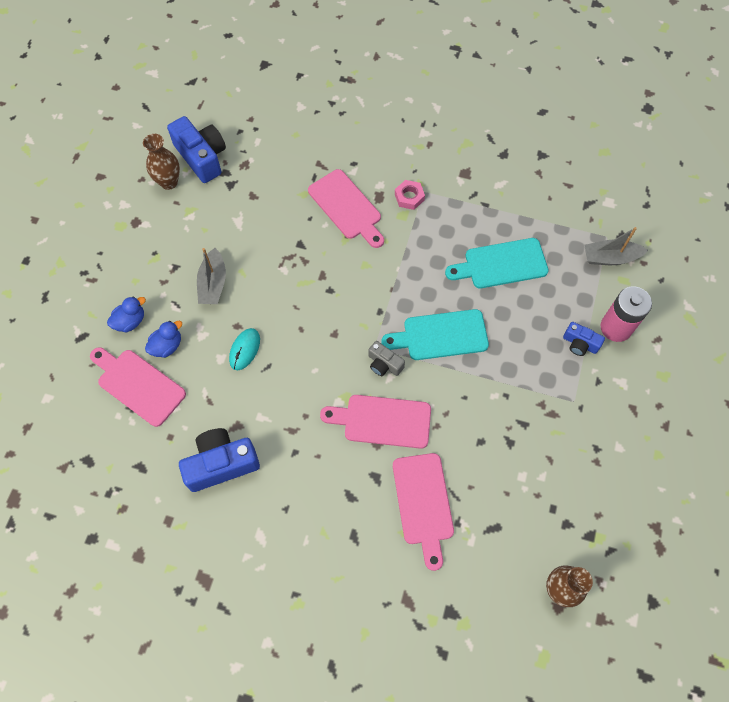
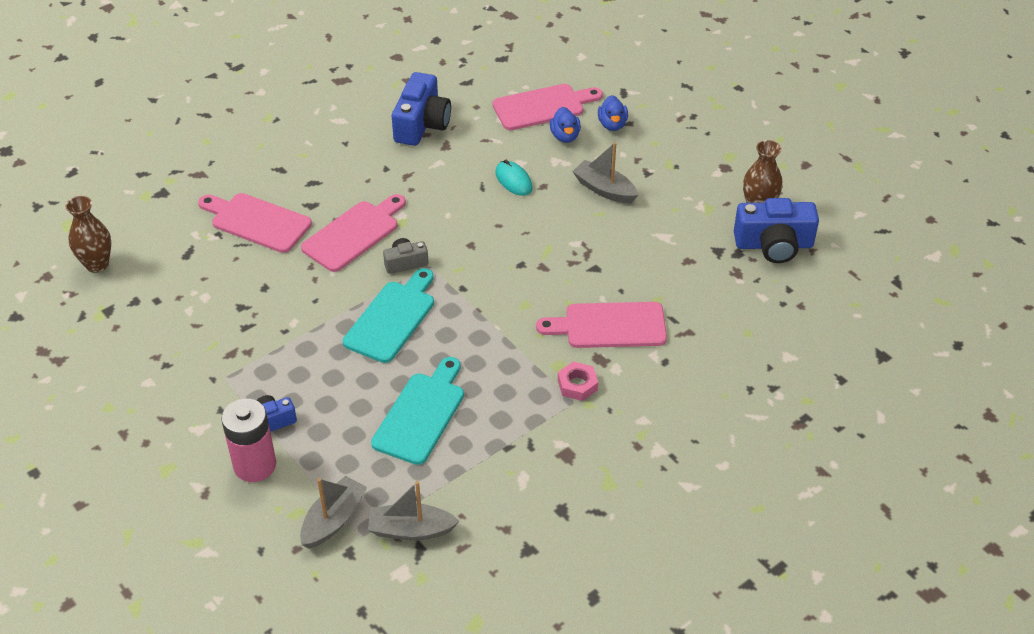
camera: 125 degrees right, 20 degrees down
none -> grey boat [368,481,459,541]

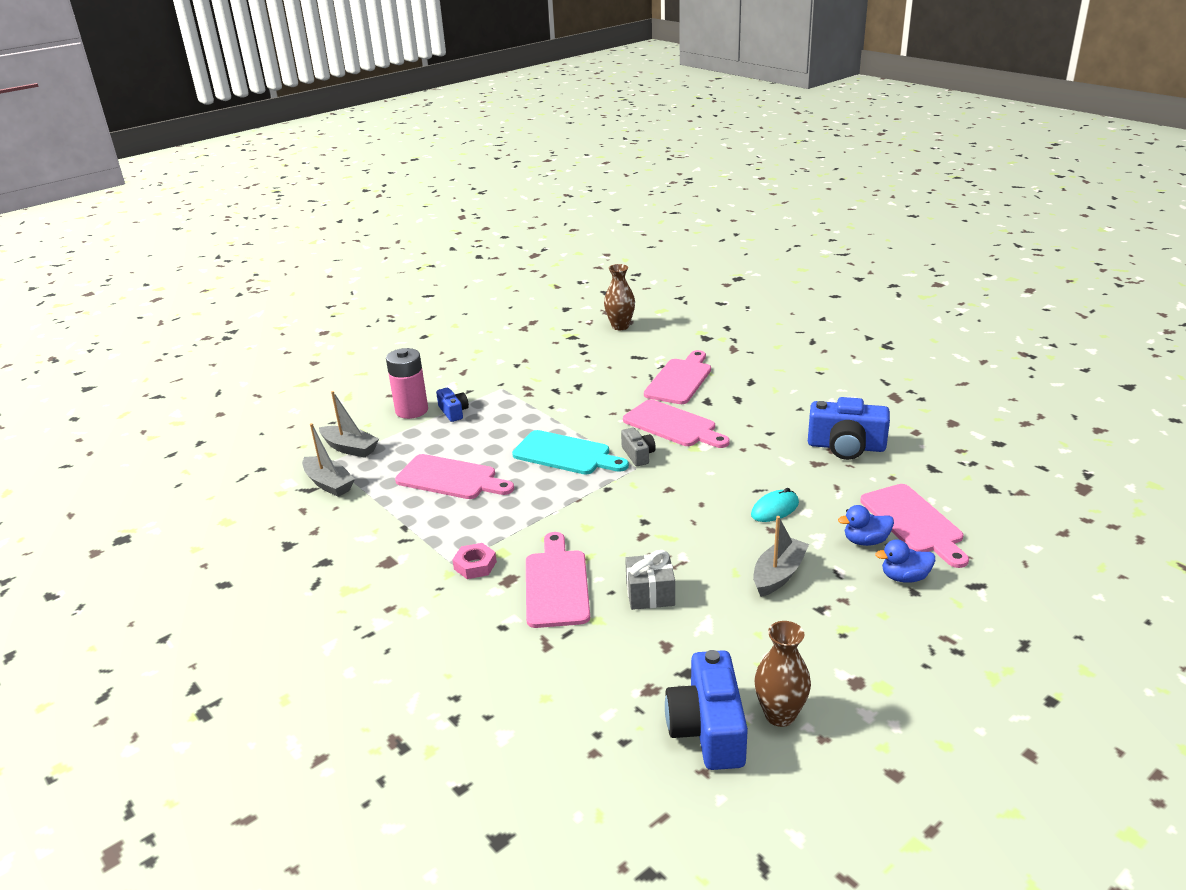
camera: 90 degrees right, 15 degrees down
grey boat [368,481,459,541] -> grey boat turned 135 degrees clockwise [302,423,355,497]
turquoise cutting board [371,357,464,465] -> pink cutting board [395,454,514,499]
none -> grey gift [625,550,675,610]

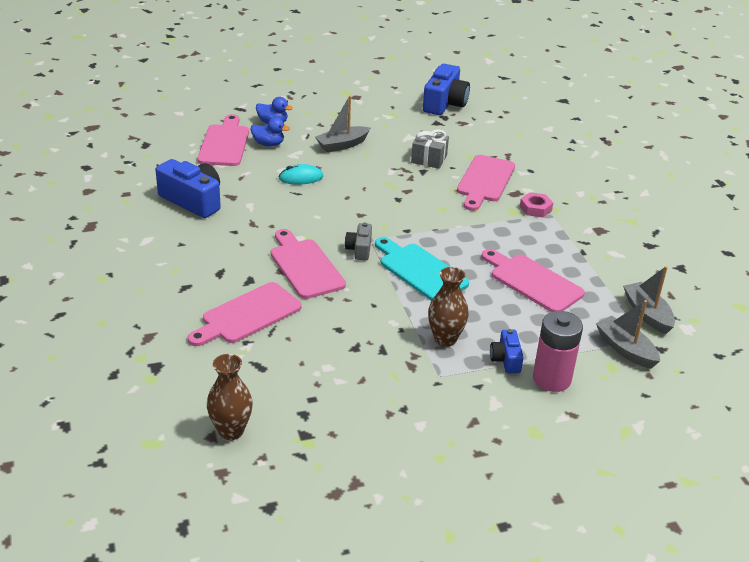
camera: 160 degrees left, 5 degrees up
brown vase [754,621,811,727] -> brown vase moved to [428,267,469,346]

